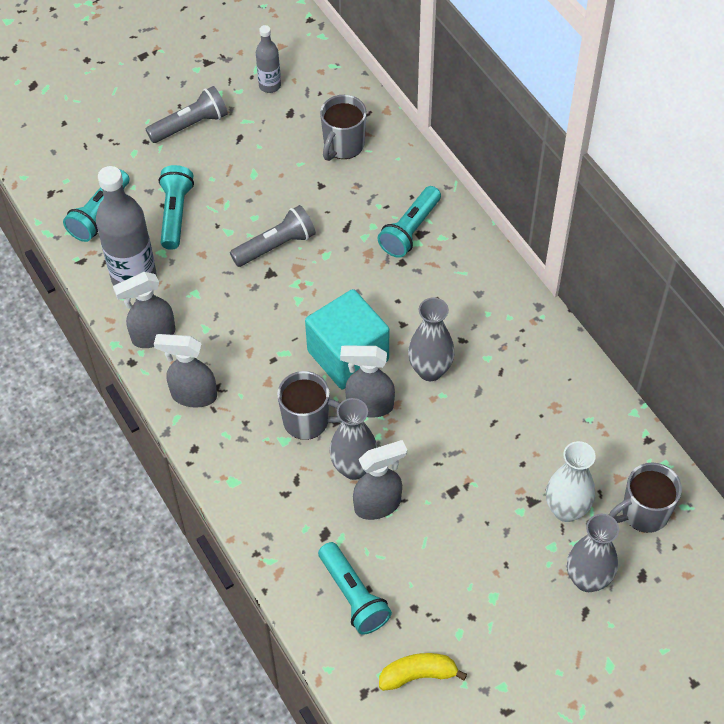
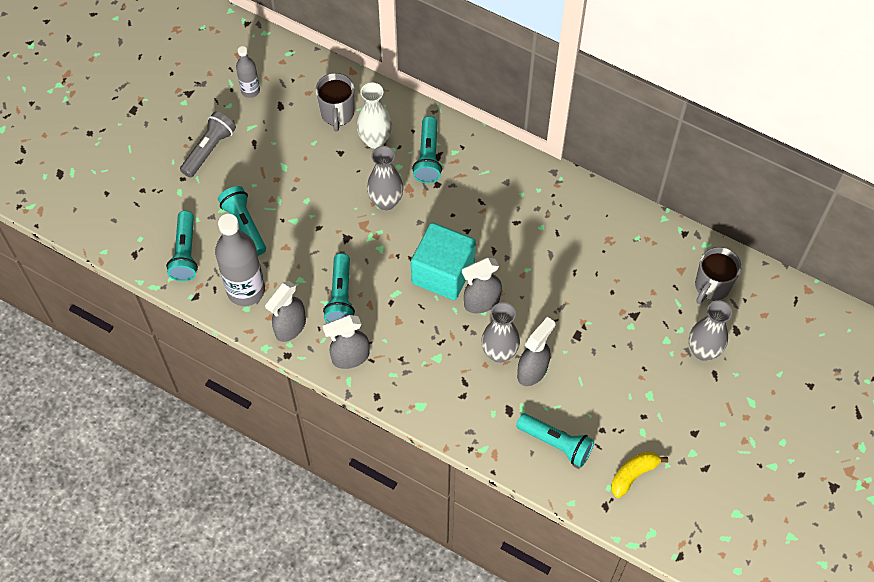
camera: 30 degrees left, 5 degrees up
grey flashlight [230,205,316,267] -> none
grey mug [277,371,342,440] -> none
grey vase [408,298,455,381] -> grey vase moved to [367,146,404,211]
white vase [546,441,596,522] -> white vase moved to [356,83,392,149]
none -> turquoise flashlight [323,253,355,323]

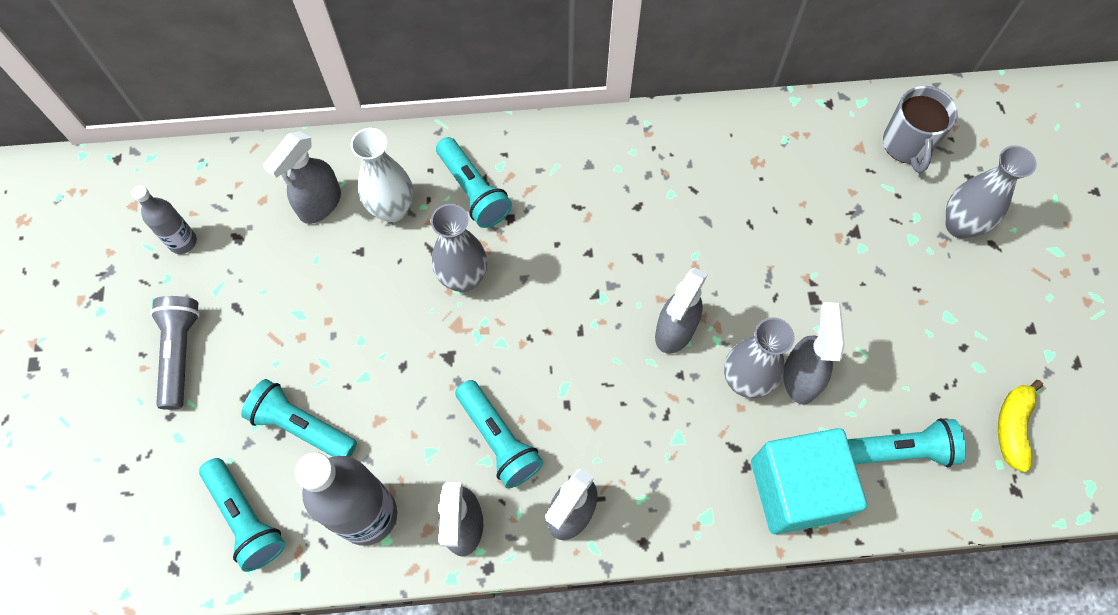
camera: 35 degrees left, 5 degrees up
grey mug [315,73,355,132] -> grey spray bottle [263,131,341,224]
turquoise cube [411,222,476,300] -> turquoise cube moved to [751,428,867,535]

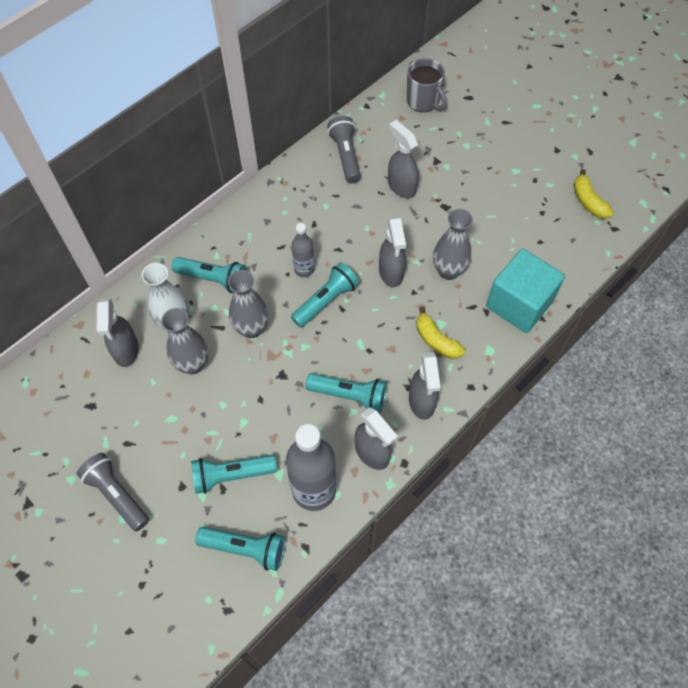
camera: 40 degrees left, 5 degrees down
grey bottle [132,185,197,254] -> grey bottle moved to [292,223,314,277]
grey spray bottle [783,302,845,405] -> grey spray bottle moved to [388,120,419,199]
turquoise flashlight [847,418,966,467] -> turquoise flashlight moved to [291,262,359,327]
grey vase [946,145,1037,239] -> grey vase moved to [161,308,208,374]
none -> grey flashlight [327,116,361,183]
none -> yellow banana [416,307,465,359]

